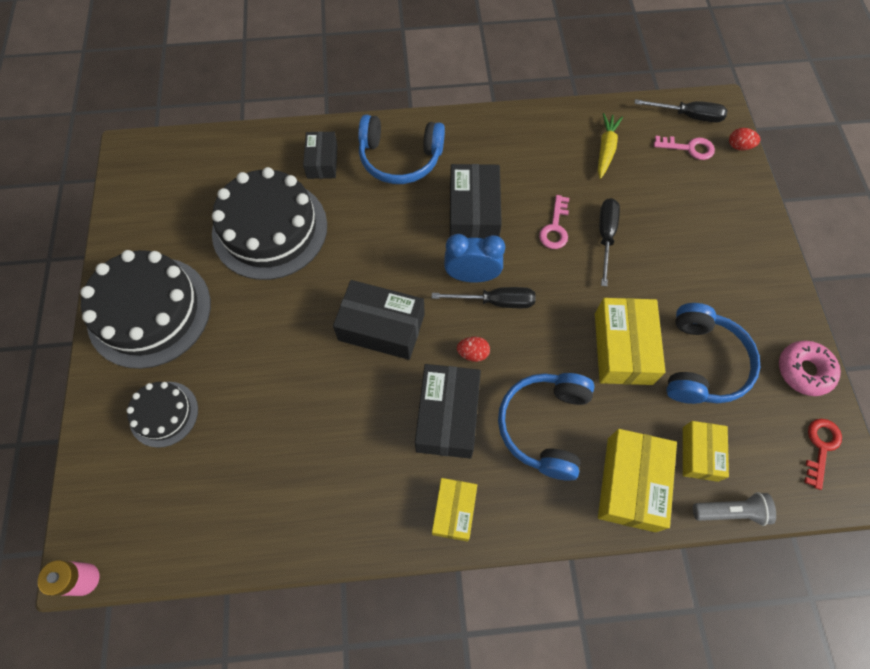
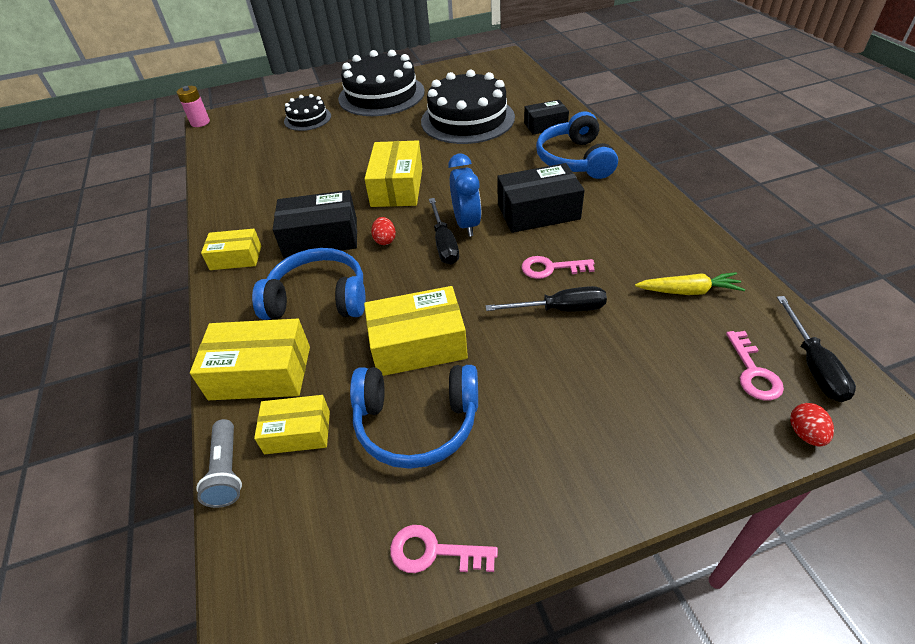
camera: 80 degrees right, 20 degrees down
black box [333,280,425,360] -> yellow box [364,140,422,207]
pink donut [779,341,841,396] -> pink key [390,525,498,573]
red key [804,419,842,490] -> none

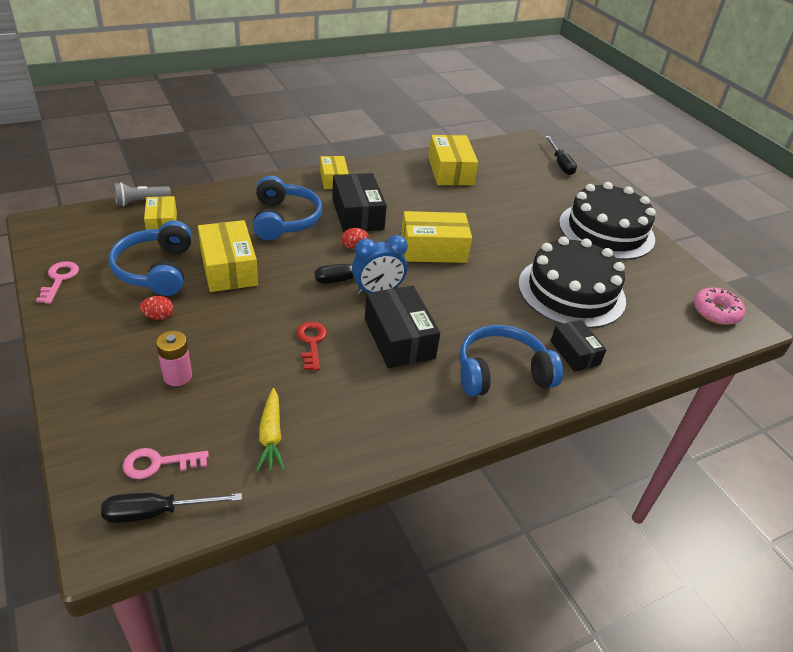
camera: 75 degrees right, 5 degrees down
pink battery [177,86,210,127] -> pink battery moved to [156,331,192,386]
yellow box [190,319,310,400] -> yellow box moved to [428,135,478,185]
black cake [284,94,331,131] -> none
black screwdriver [485,286,607,312] -> black screwdriver moved to [545,136,577,175]
pink key [522,256,595,279] -> red key [296,322,327,371]
red egg [790,403,834,447] -> red egg moved to [140,296,174,320]
none -> pink donut [694,287,745,325]

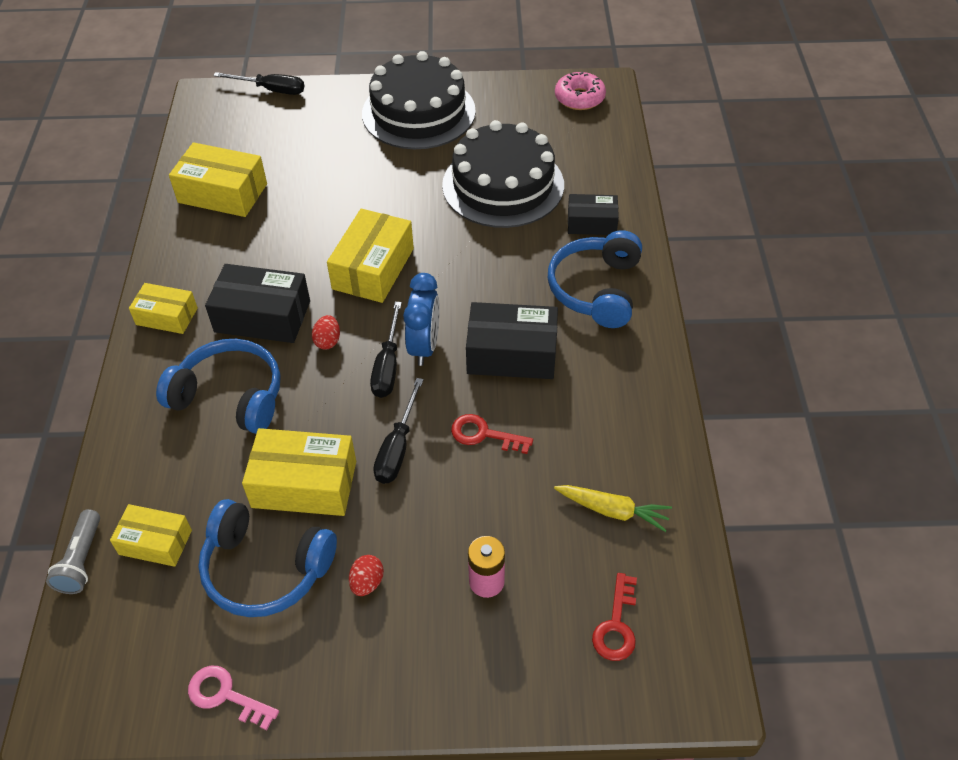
camera: 60 degrees left, 10 degrees up
black screwdriver [101,493,242,523] -> black screwdriver moved to [373,378,424,484]
pink key [123,448,209,479] -> red key [592,573,637,661]

